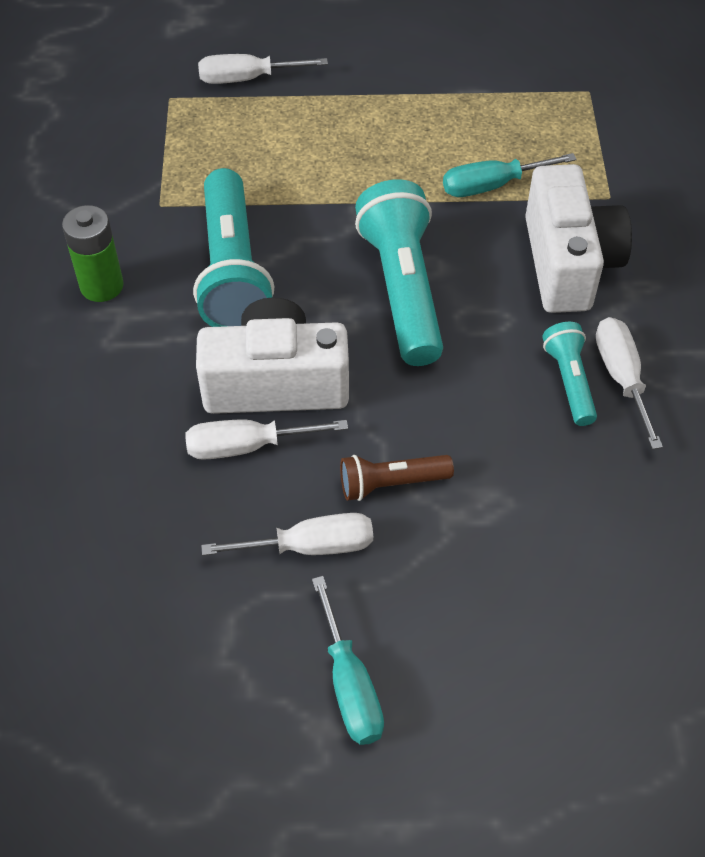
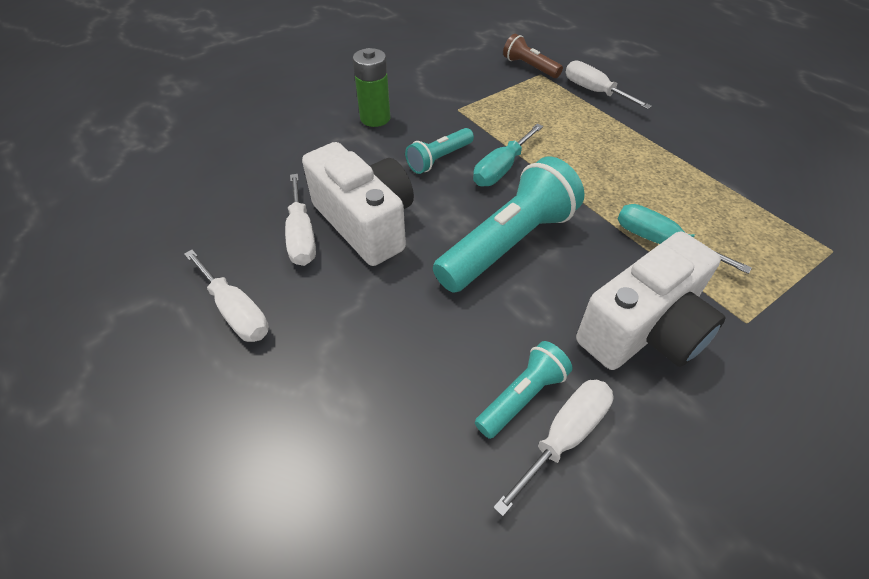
camera: 55 degrees right, 5 degrees down
white screwdriver [185,419,348,460] -> white screwdriver turned 150 degrees counterclockwise [285,174,316,266]
turquoise flashlight [193,168,274,327] -> turquoise flashlight [405,128,474,174], size x0.53
turquoise screwdriver [312,576,384,745] -> turquoise screwdriver moved to [473,124,543,187]
brown flashlight [340,455,454,501] -> brown flashlight moved to [503,34,563,78]

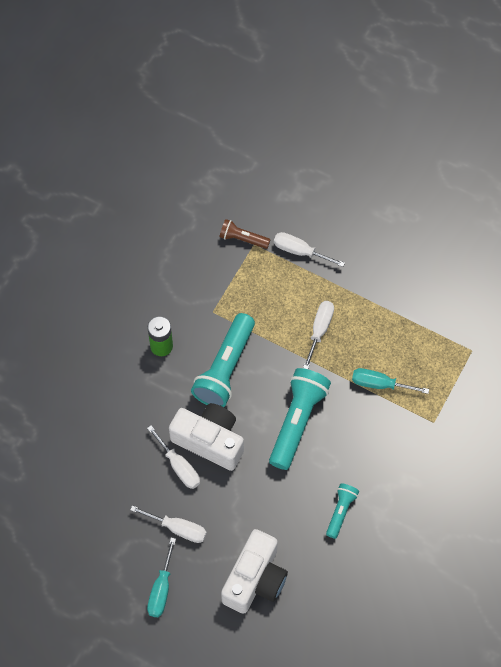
camera: 25 degrees left, 15 degrees up
turquoise flashlight [405,128,474,174] -> turquoise flashlight [191,313,255,407], size x1.90
turquoise screwdriver [473,124,543,187] -> turquoise screwdriver moved to [147,538,176,617]
white screwdriver [493,380,613,517] -> white screwdriver moved to [303,301,334,369]
white camera [576,231,725,370] -> white camera moved to [221,529,288,614]

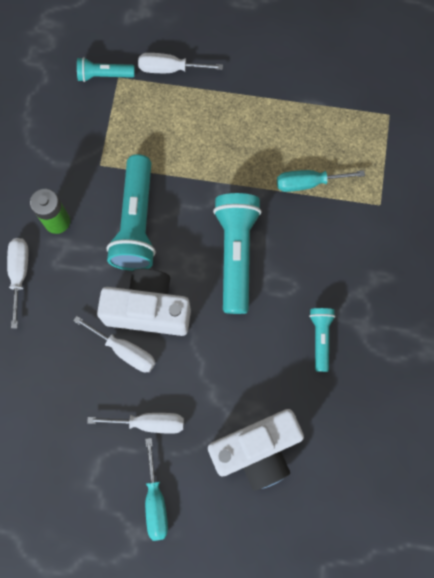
camera: 20 degrees left, 10 degrees up
brown flashlight [219,219,271,249] -> turquoise flashlight [77,57,135,82]
white camera [221,529,288,614] -> white camera turned 60 degrees clockwise [208,409,304,490]
white screwdriver [303,301,334,369] -> white screwdriver moved to [7,238,29,329]

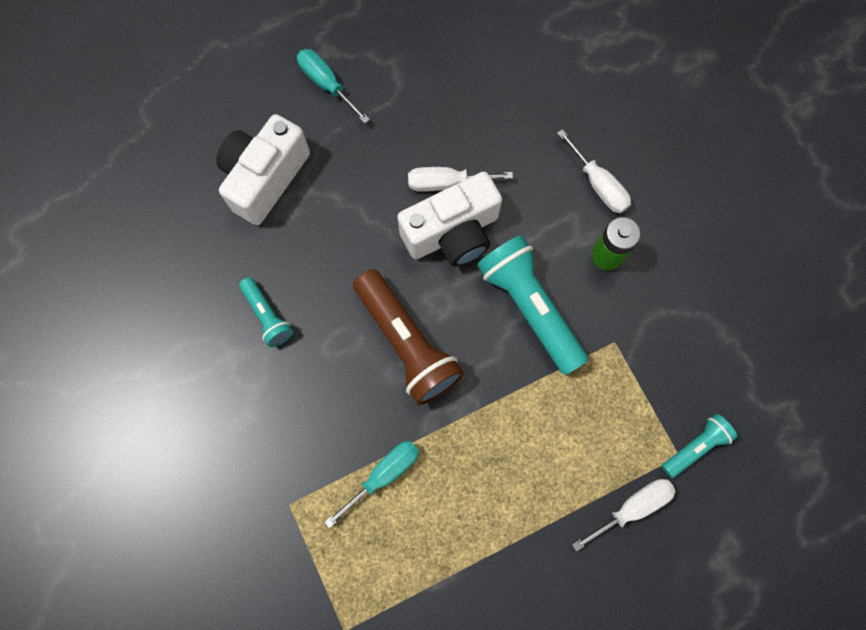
camera: 145 degrees right, 0 degrees up
white screwdriver [87,413,184,434] -> none
turquoise flashlight [213,193,262,314] -> brown flashlight [353,269,464,405]

